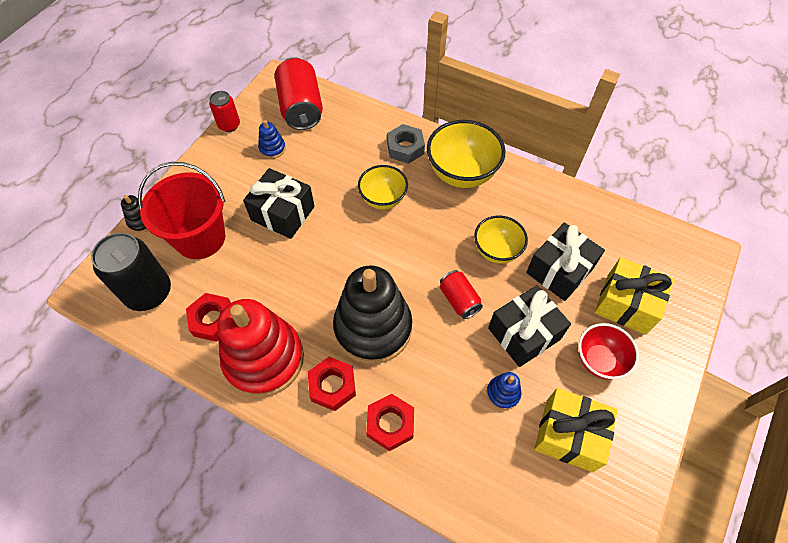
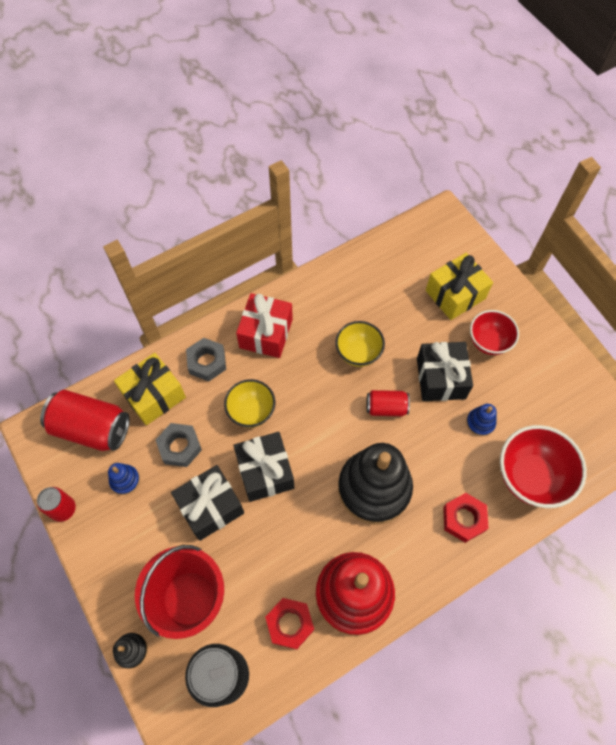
camera: 60 degrees left, 5 degrees up
red nut [308,357,356,411] -> none
yellow bowl [427,120,506,188] -> red gift [236,293,293,358]
black gift [526,222,605,301] -> black gift moved to [233,432,294,502]
yellow gift [534,388,618,472] -> yellow gift moved to [114,353,186,425]
none -> grey nut [156,423,202,467]
none -> red bowl [500,425,587,508]

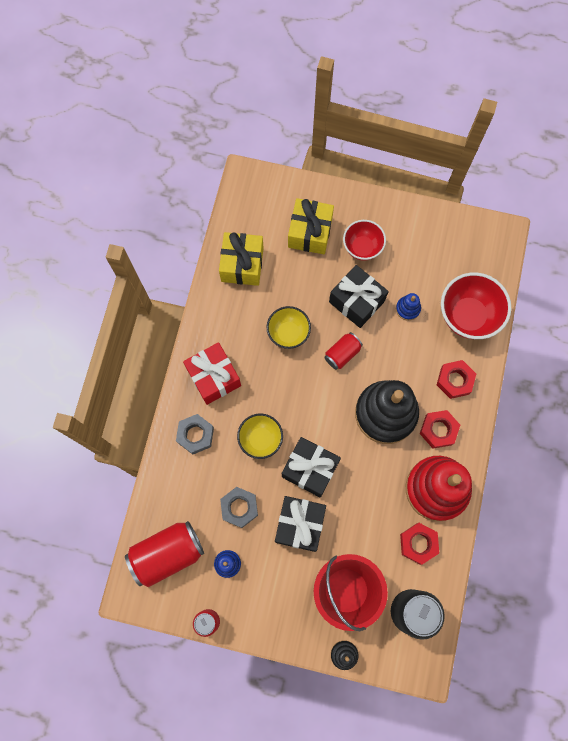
camera: 45 degrees left, 10 degrees up
yellow gift [114,353,186,425] -> yellow gift moved to [219,232,264,286]
none -> red nut [420,410,460,448]

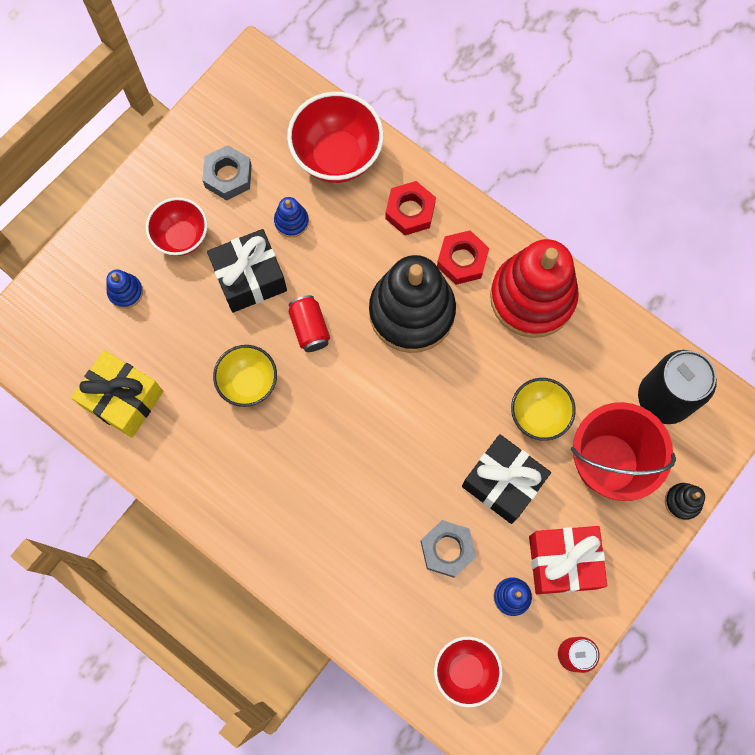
camera: 65 degrees left, 0 degrees up
red can [125,521,204,587] -> red bowl [434,637,503,707]
grey nut [176,414,214,454] -> grey nut moved to [202,145,252,200]
red gift [183,342,241,405] -> red gift moved to [529,526,607,594]
yellow bowl [237,414,283,459] -> yellow bowl moved to [511,378,576,441]
black gift [282,437,341,497] -> none
yellow gift [288,198,334,254] -> blue stacking toy [106,270,143,309]
red nut [400,523,439,565] -> none

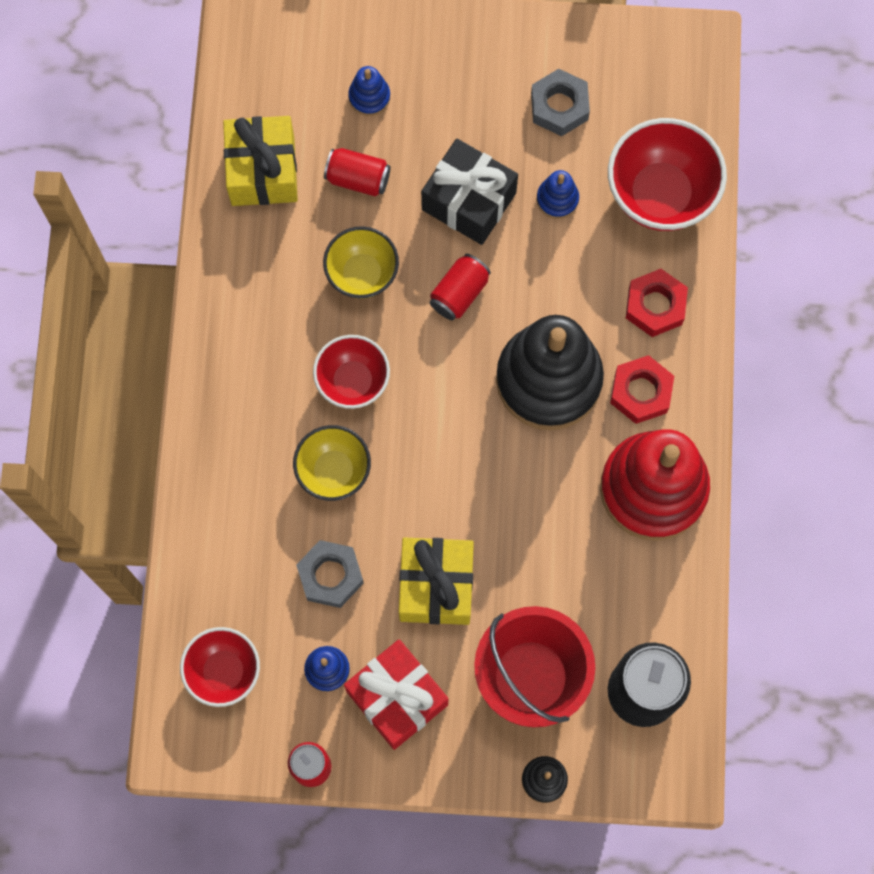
camera: 55 degrees right, 0 degrees up
red bowl [146,197,208,256] -> red bowl moved to [313,335,390,409]
black gift [462,434,551,524] -> yellow gift [399,537,474,625]
yellow bowl [511,378,576,441] -> yellow bowl moved to [293,425,371,501]
none -> red can [324,148,391,196]

